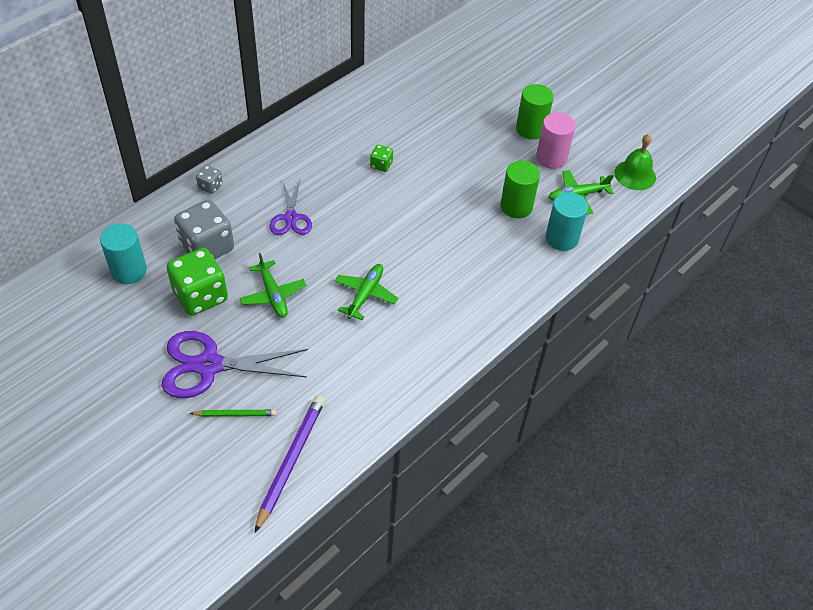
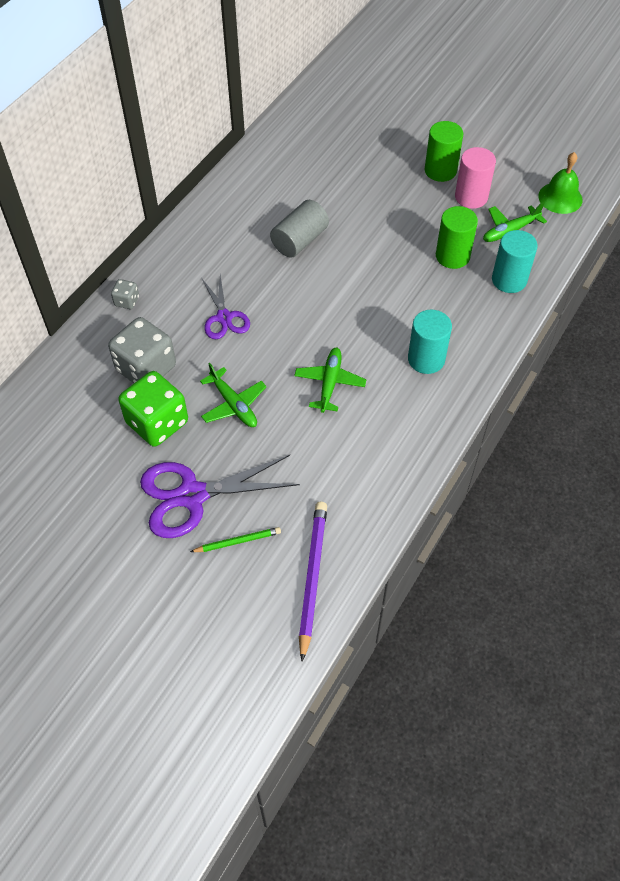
camera: 10 degrees left, 5 degrees up
turquoise cylinder [100,223,147,284] -> turquoise cylinder moved to [408,310,452,374]
green dice [370,145,393,172] -> grey cylinder [270,200,329,258]

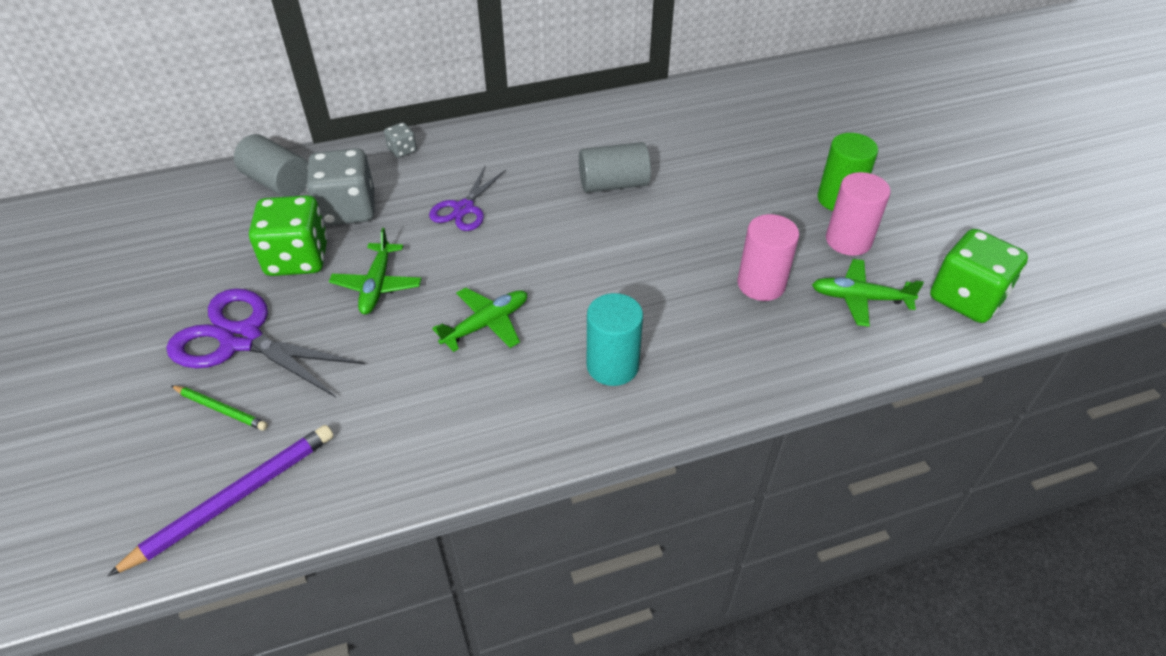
camera: 40 degrees right, 10 degrees down
green cylinder [436,206,478,269] -> pink cylinder [737,214,799,301]
turquoise cylinder [492,230,538,293] -> none
green bell [538,152,583,214] -> green dice [930,229,1028,323]
none -> grey cylinder [234,134,308,197]

